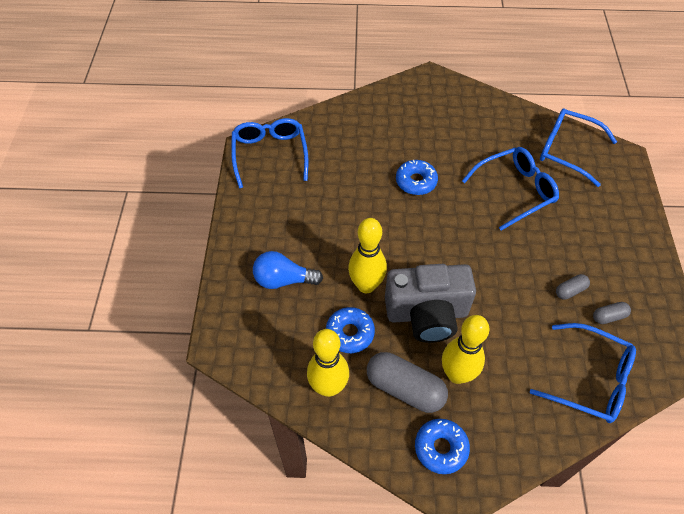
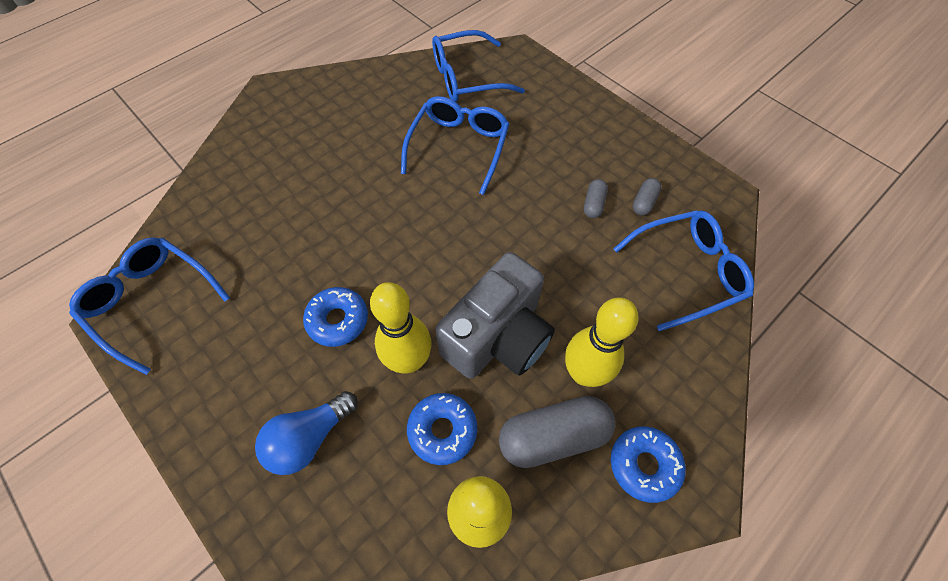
camera: 45 degrees left, 5 degrees up
blue donut [396,160,438,195] -> blue donut moved to [303,287,368,347]

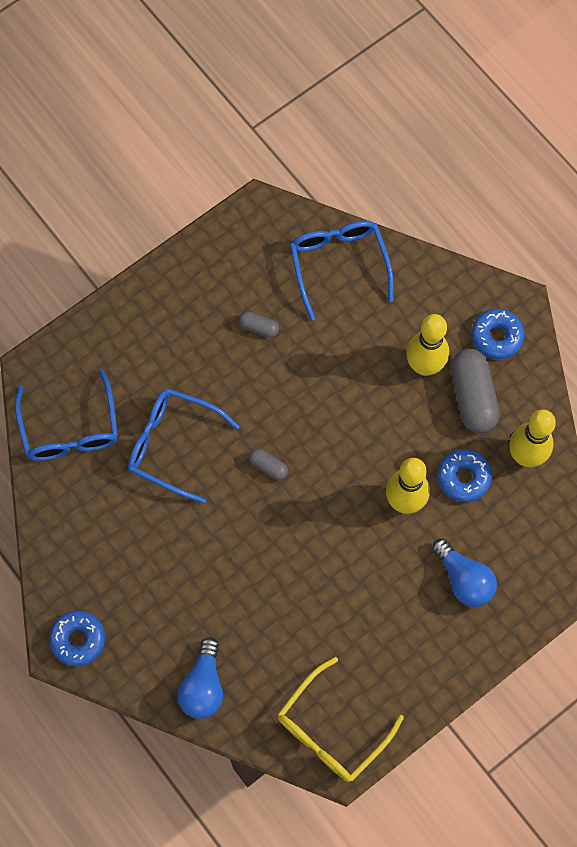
camera: 85 degrees left, 10 degrees up
blue glasses [69,237,230,375] -> yellow glasses [278,657,404,782]
blue donut [303,287,368,347] -> blue donut moved to [49,610,105,667]
grey camera [435,252,555,379] -> none
grey capsule [633,178,662,215] -> grey capsule moved to [249,448,288,480]
none -> blue light bulb [177,637,223,719]

